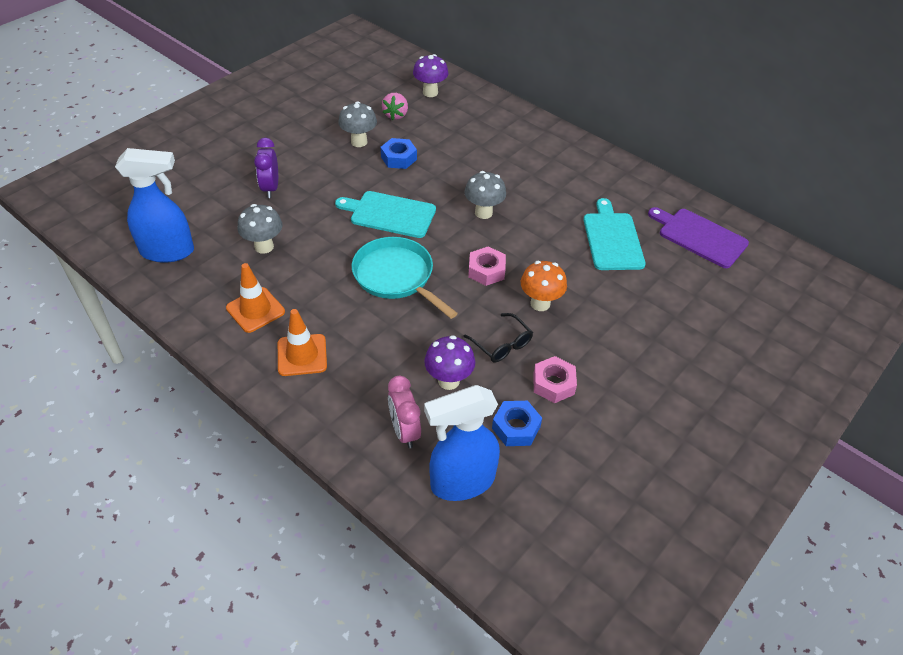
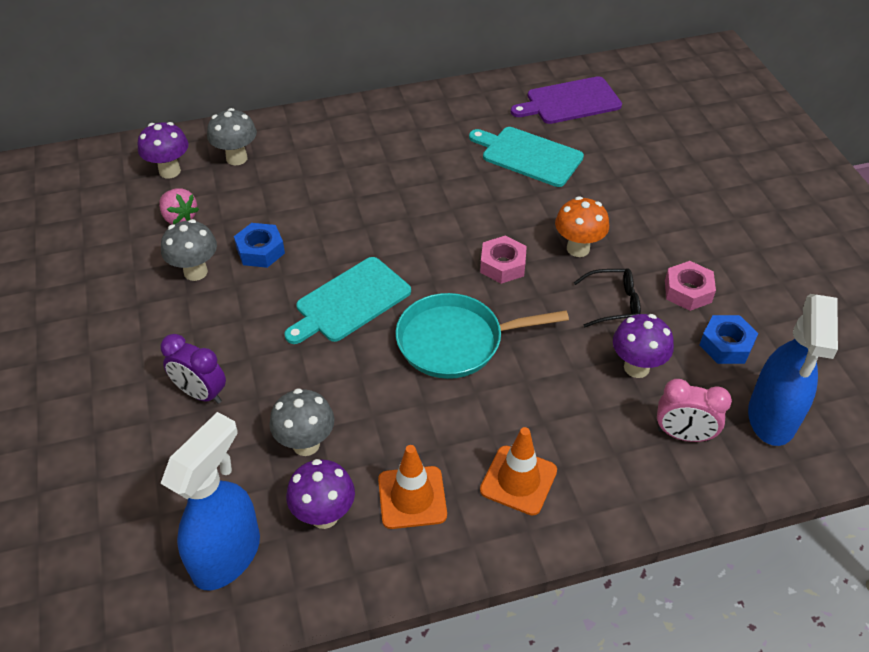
camera: 55 degrees left, 0 degrees up
grey mushroom [465,171,506,219] -> grey mushroom moved to [207,108,257,165]
none -> purple mushroom [286,459,355,529]

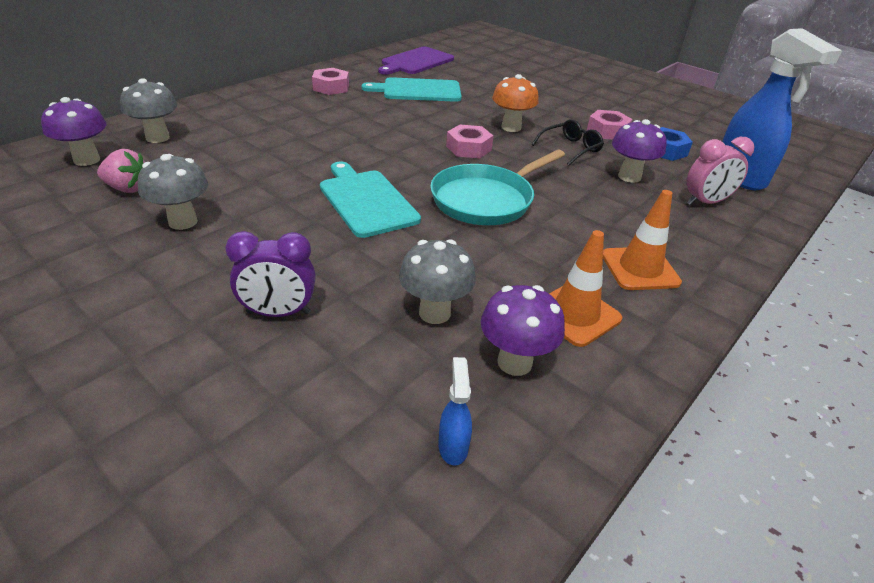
camera: 35 degrees left, 10 degrees down
blue spray bottle [160,412,260,591] -> blue spray bottle [438,357,472,466], size x0.41
blue nut [234,223,285,268] -> none
turquoise cutting board [285,257,411,344] -> turquoise cutting board turned 135 degrees clockwise [320,161,421,238]
none -> pink nut [312,68,349,95]

